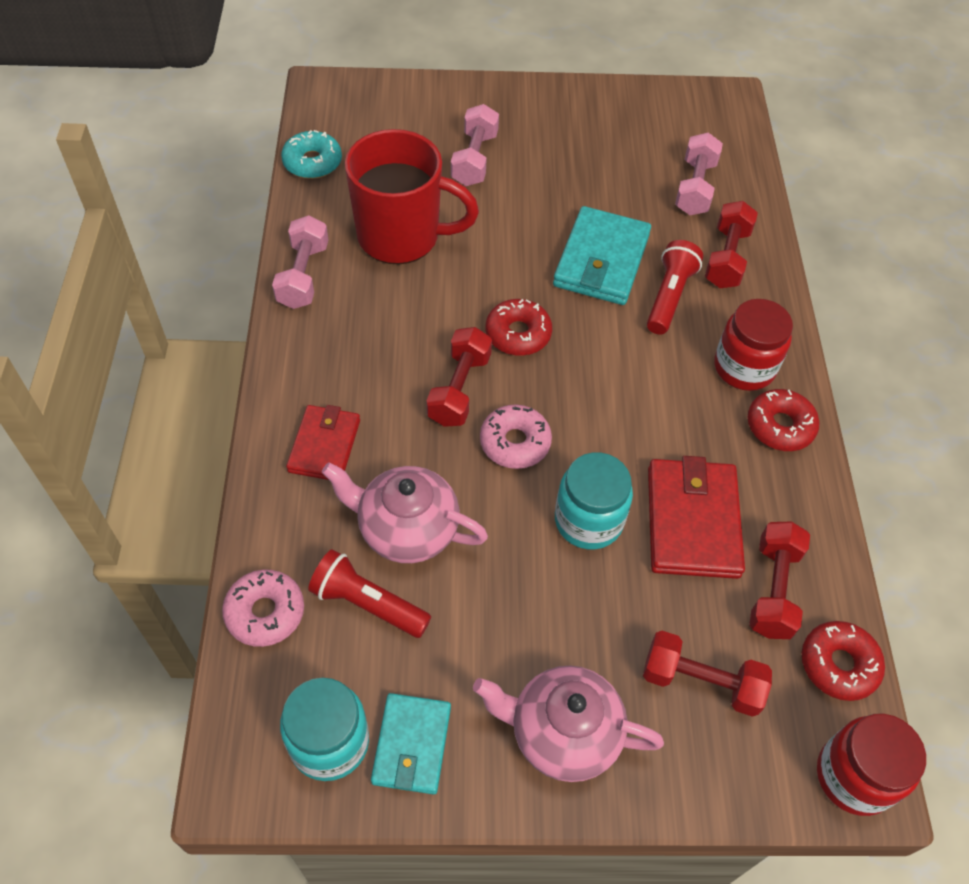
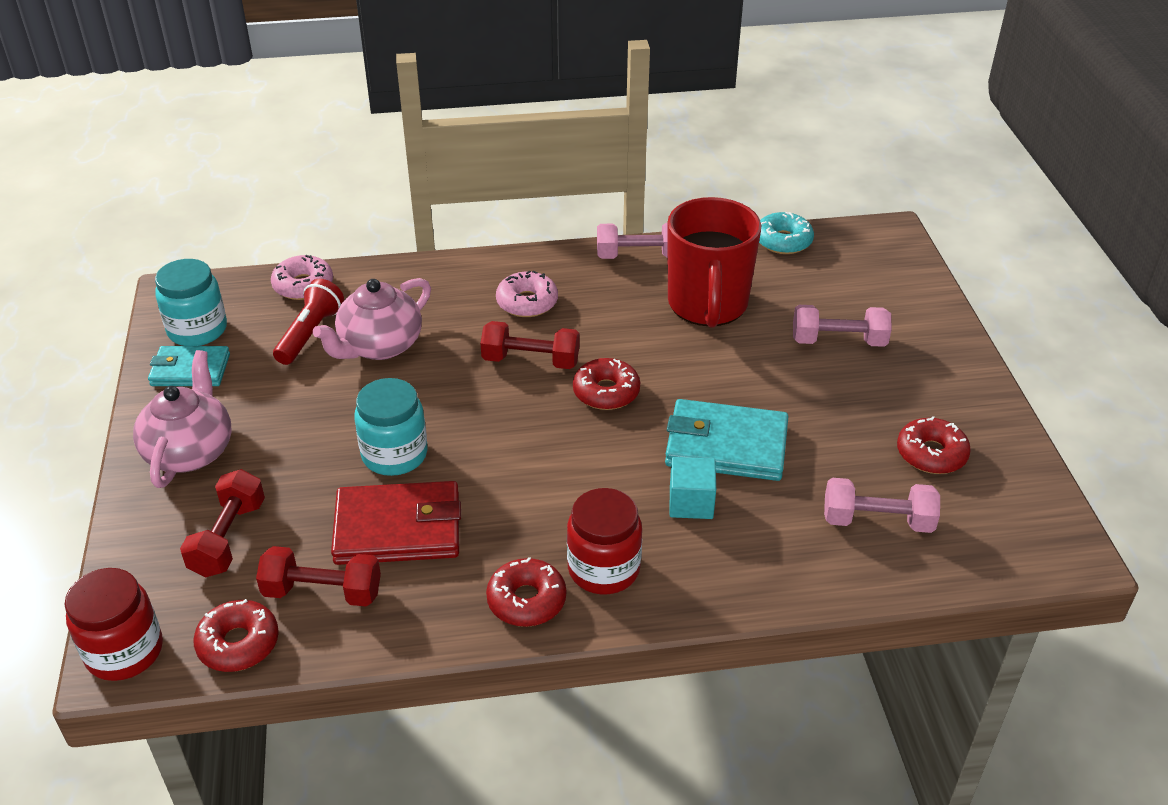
camera: 85 degrees right, 15 degrees down
red wallet [286,405,360,480] -> none
pink teapot [322,462,488,563] -> pink teapot turned 150 degrees counterclockwise [313,278,431,360]
pink donut [480,405,552,469] -> pink donut moved to [496,270,558,317]
red flashlight [647,240,703,335] -> turquoise cube [669,457,716,519]
red dumbbell [705,201,758,288] -> none
none -> red donut [897,416,971,474]

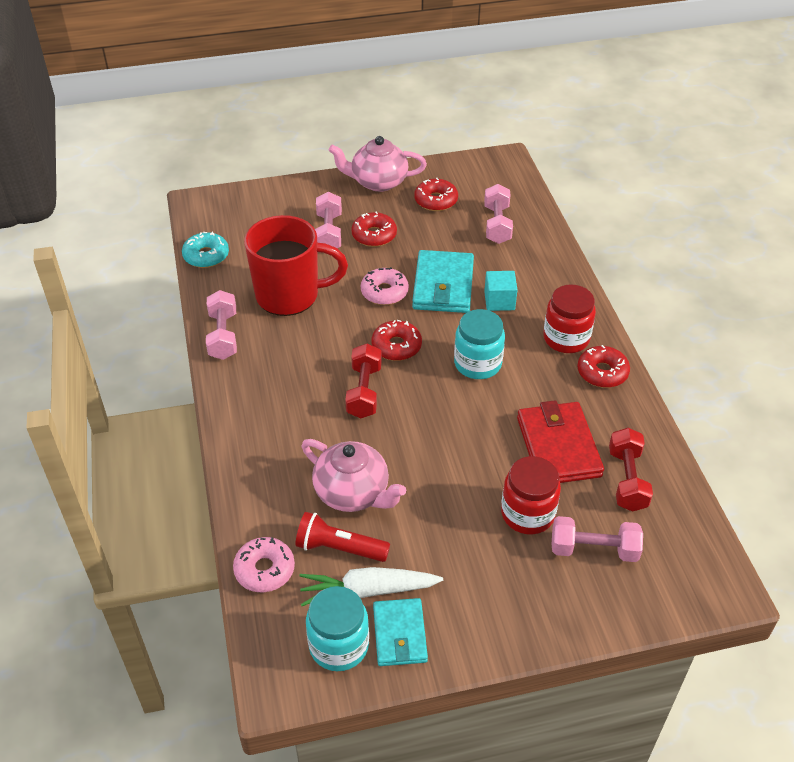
camera: 95 degrees left, 5 degrees up
red jar [65,568,163,681] -> red jar moved to [501,456,561,534]
pink teapot [133,350,232,488] -> pink teapot moved to [329,136,427,192]
red dumbbell [180,469,265,577] -> pink dumbbell [551,516,643,562]
red donut [193,599,279,672] -> red donut moved to [351,211,397,247]
turquoise jar [354,378,428,476] -> turquoise jar moved to [454,309,505,379]
pink donut [496,270,558,317] -> pink donut moved to [361,267,409,305]
none -> white carrot [299,567,443,606]

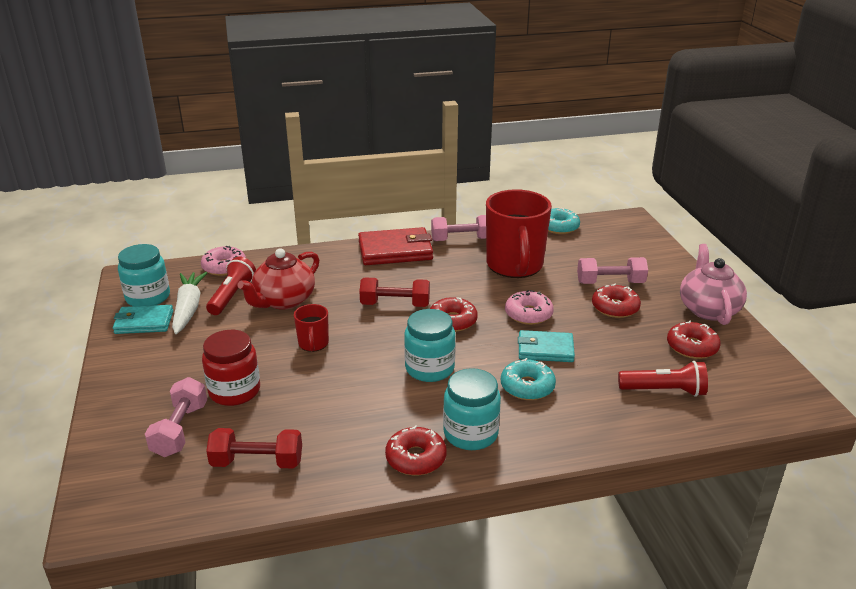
camera: 90 degrees right, 15 degrees down
pink teapot [302,439,406,512] -> red teapot [237,248,319,310]
turquoise wallet [412,250,474,313] -> turquoise wallet [518,330,575,362], size x0.65
pink dumbbell [484,184,513,244] -> red flashlight [618,361,708,397]
turquoise cube [484,271,518,311] -> turquoise donut [501,358,556,400]
red wallet [517,400,604,483] -> red wallet moved to [358,227,433,265]
red jar [543,284,596,353] -> turquoise jar [443,368,501,450]
none -> red mug [294,304,329,352]

